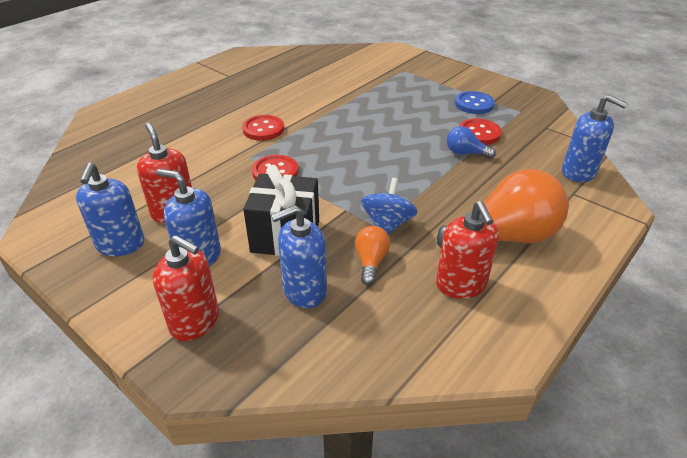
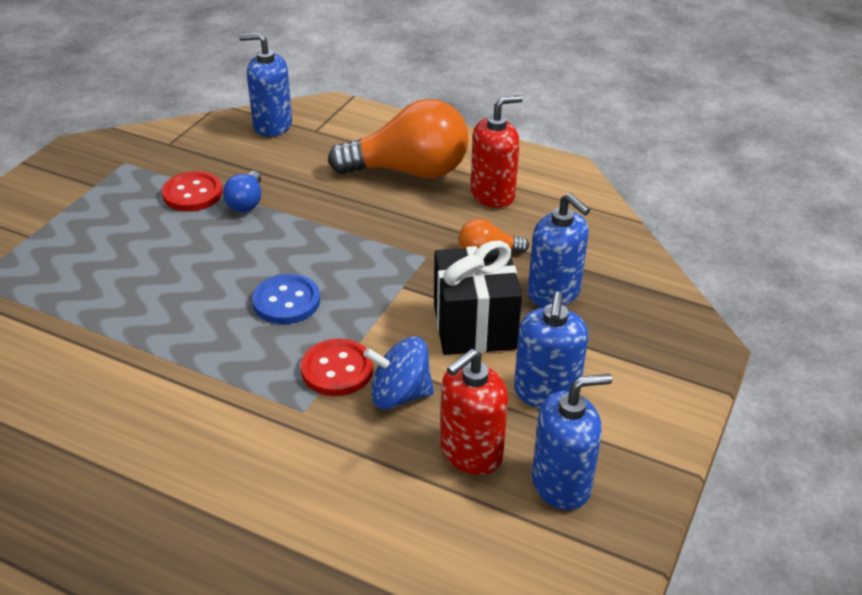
camera: 105 degrees left, 0 degrees up
red soap dispenser [153,235,219,341] -> none
red button [242,115,284,141] -> none
blue spinning top [361,178,418,234] -> blue spinning top moved to [363,337,434,409]
orange light bulb [437,169,569,248] -> orange light bulb turned 120 degrees clockwise [328,99,469,178]
blue button [455,91,495,114] -> blue button moved to [252,274,320,324]
blue soap dispenser [562,95,628,182] -> blue soap dispenser turned 105 degrees counterclockwise [239,33,292,137]

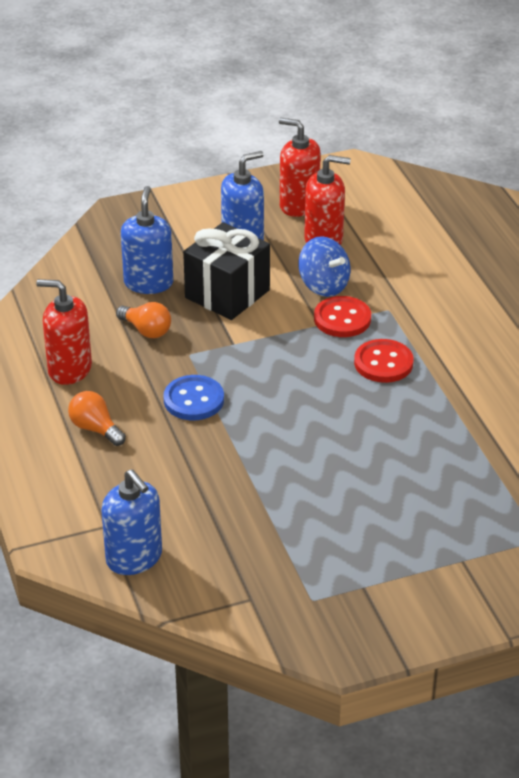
camera: 135 degrees left, 0 degrees up
red button [162,171,223,211] -> red button moved to [354,339,414,383]
blue light bulb [223,171,261,212] -> none
blue button [252,274,320,324] -> blue button moved to [163,375,224,420]
orange light bulb [328,99,469,178] -> orange light bulb [68,391,126,446], size x0.47
blue soap dispenser [532,374,612,510] -> red soap dispenser [279,118,321,217]

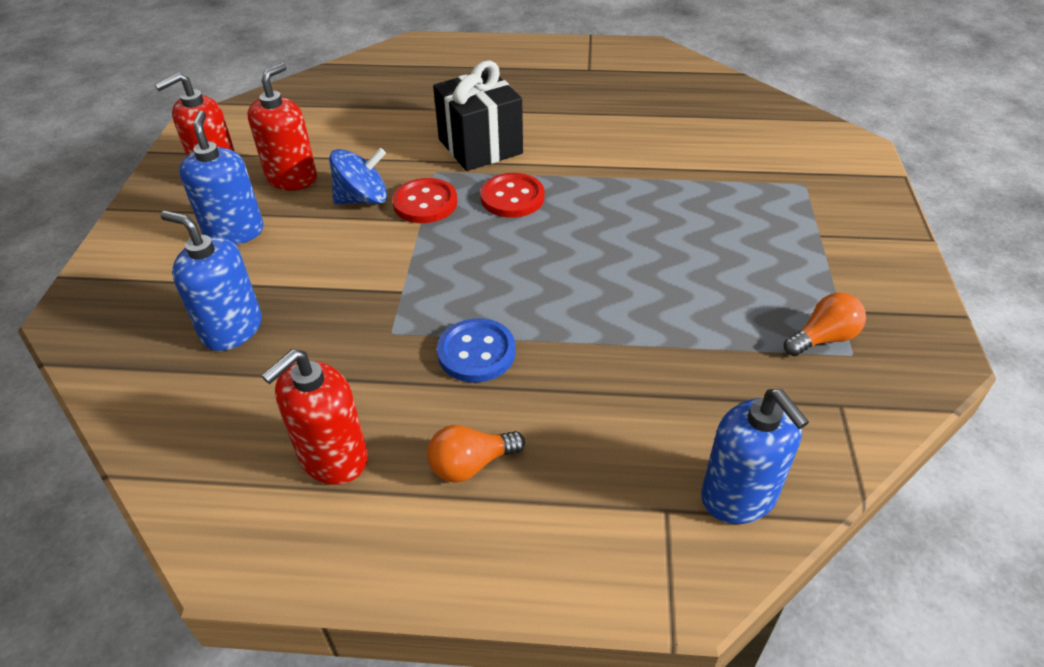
camera: 65 degrees left, 5 degrees up
blue soap dispenser [101,469,162,575] -> blue soap dispenser turned 75 degrees clockwise [701,389,809,524]
orange light bulb [116,302,171,338] -> orange light bulb moved to [784,293,866,356]
black gift [183,222,270,320] -> black gift moved to [433,60,523,171]

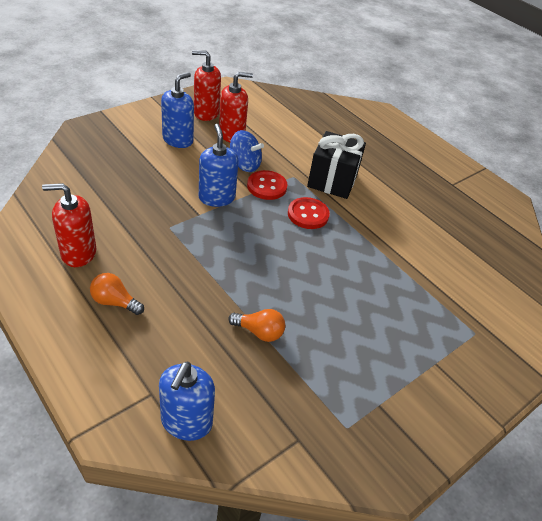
camera: 40 degrees right, 0 degrees up
blue soap dispenser [161,210,262,351] -> blue soap dispenser moved to [199,124,239,207]
blue button [437,318,516,382] -> none
orange light bulb [784,293,866,356] -> orange light bulb moved to [228,309,285,342]

